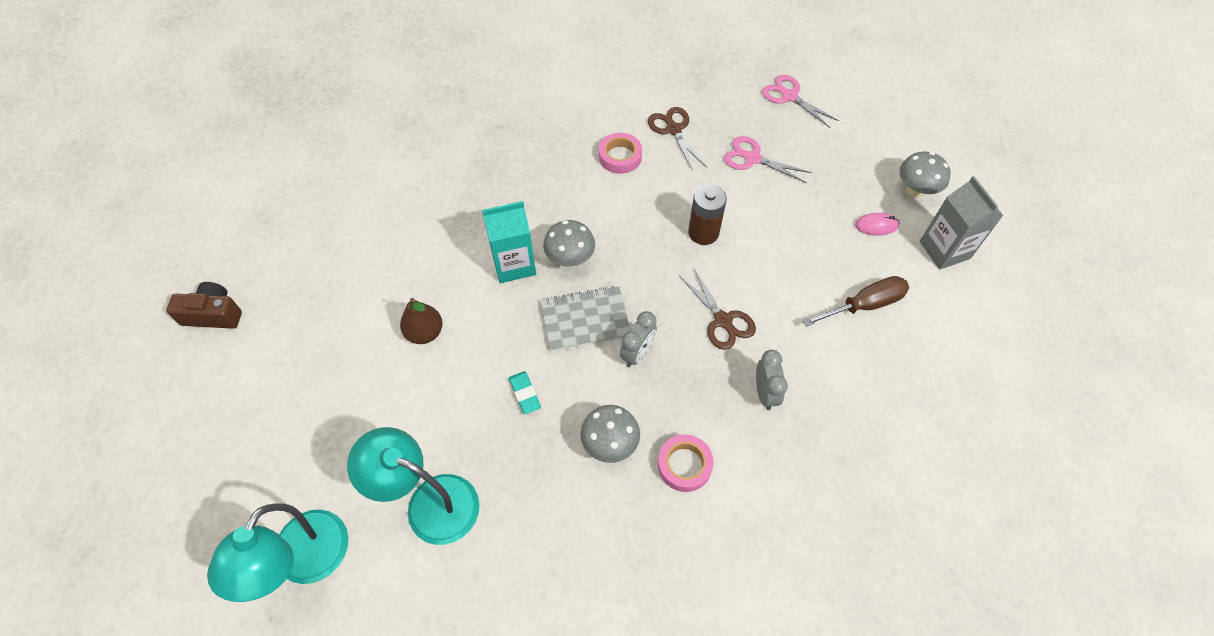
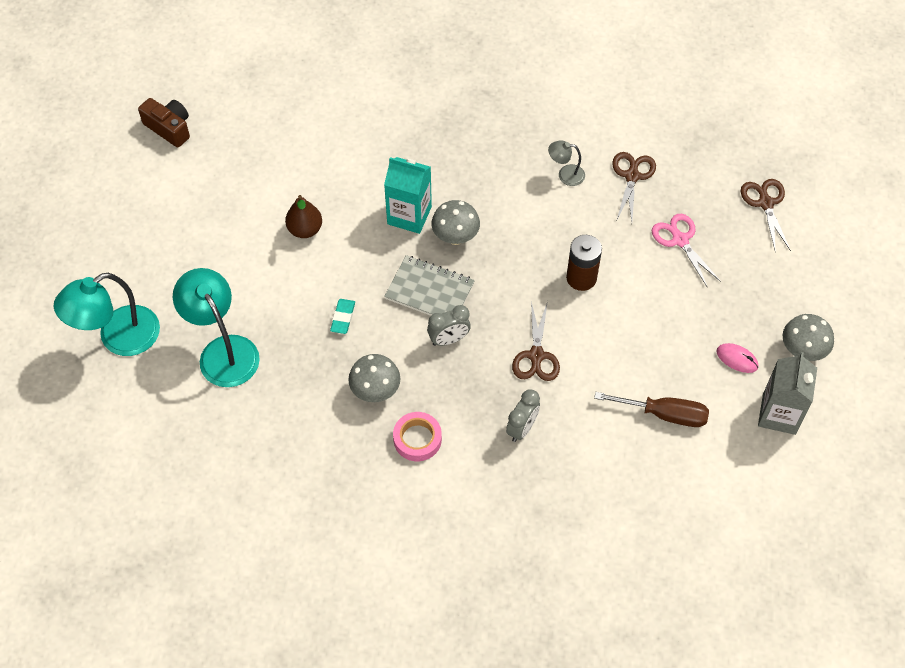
camera: 35 degrees right, 0 degrees up
pink tape [599,133,642,174] -> grey lamp [548,140,585,186]
pink scissors [762,75,839,128] -> brown scissors [741,179,791,251]

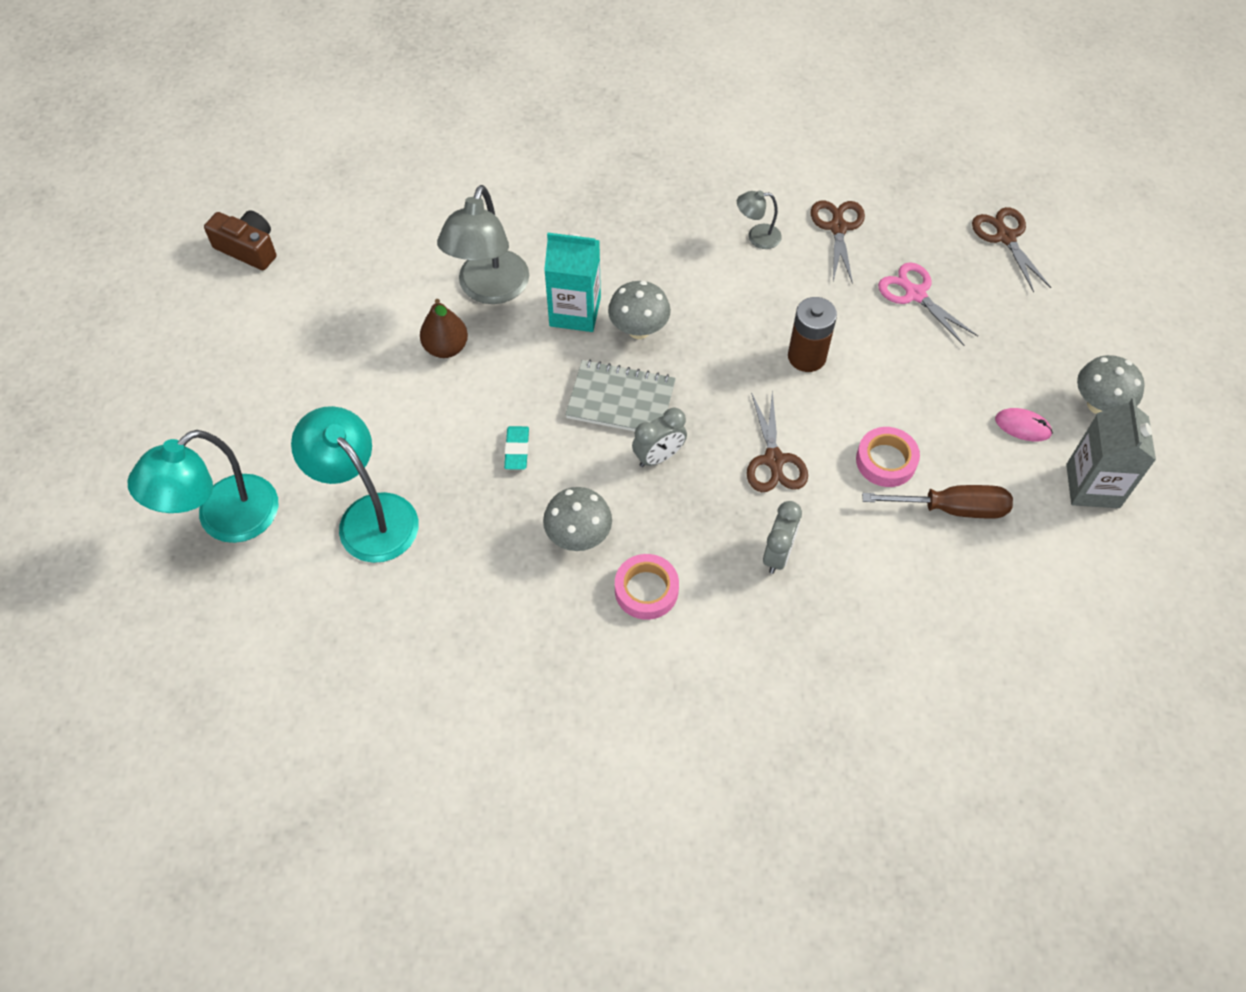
camera: 10 degrees left, 0 degrees up
none -> grey lamp [437,185,529,304]
none -> pink tape [856,427,920,487]

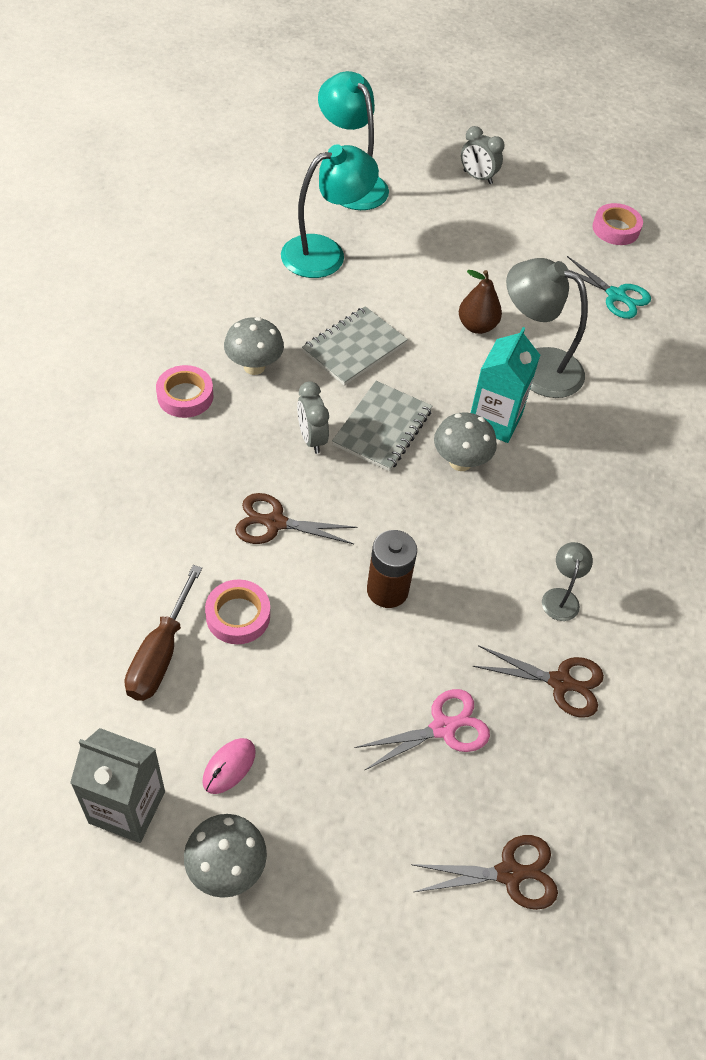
camera: 100 degrees right, 5 degrees down
brown camera [204,210,276,270] -> pink tape [593,203,643,245]
turquoise eraser [504,426,529,470] -> grey notebook [302,306,408,386]
grey clock [763,501,802,574] -> grey clock moved to [461,126,505,184]
none -> turquoise scissors [567,256,651,319]

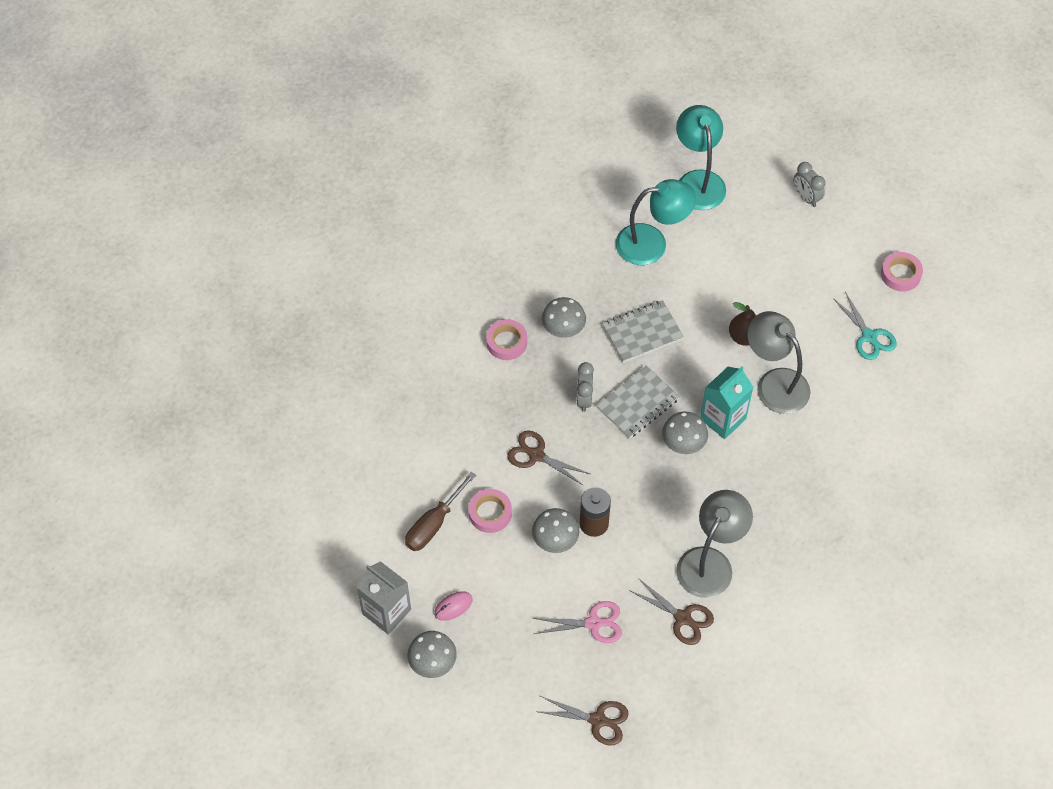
camera: 25 degrees right, 5 degrees up
grey lamp [542,542,593,621] -> grey lamp [676,490,753,598], size x2.08
none -> grey mushroom [532,508,579,553]

